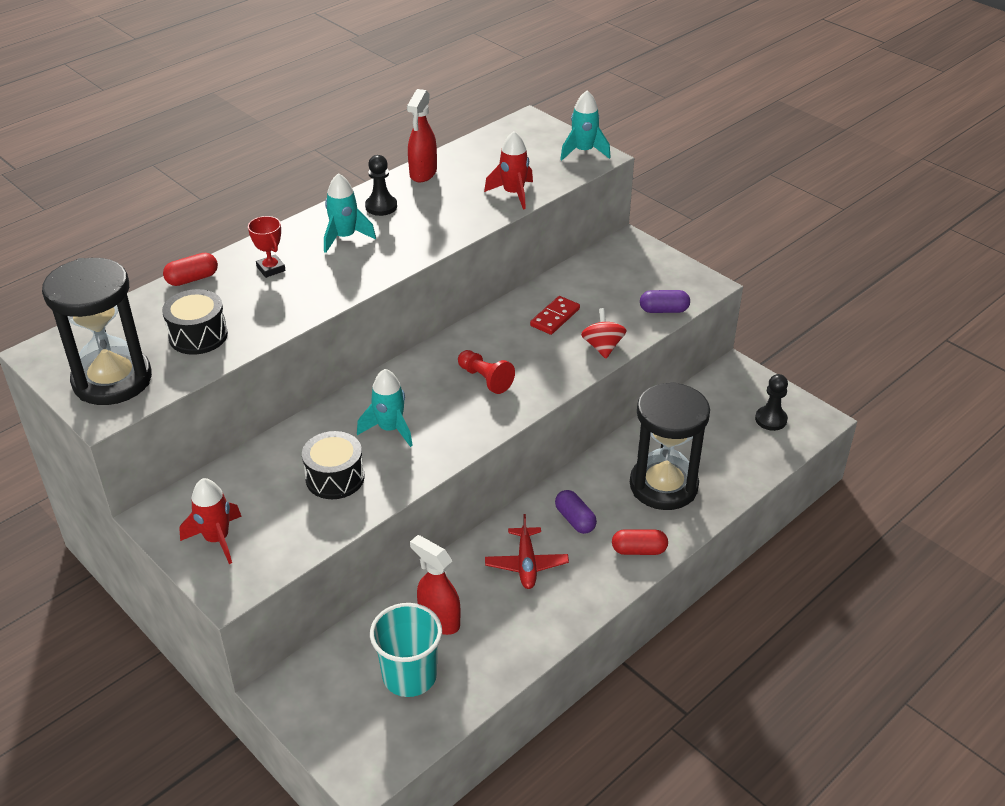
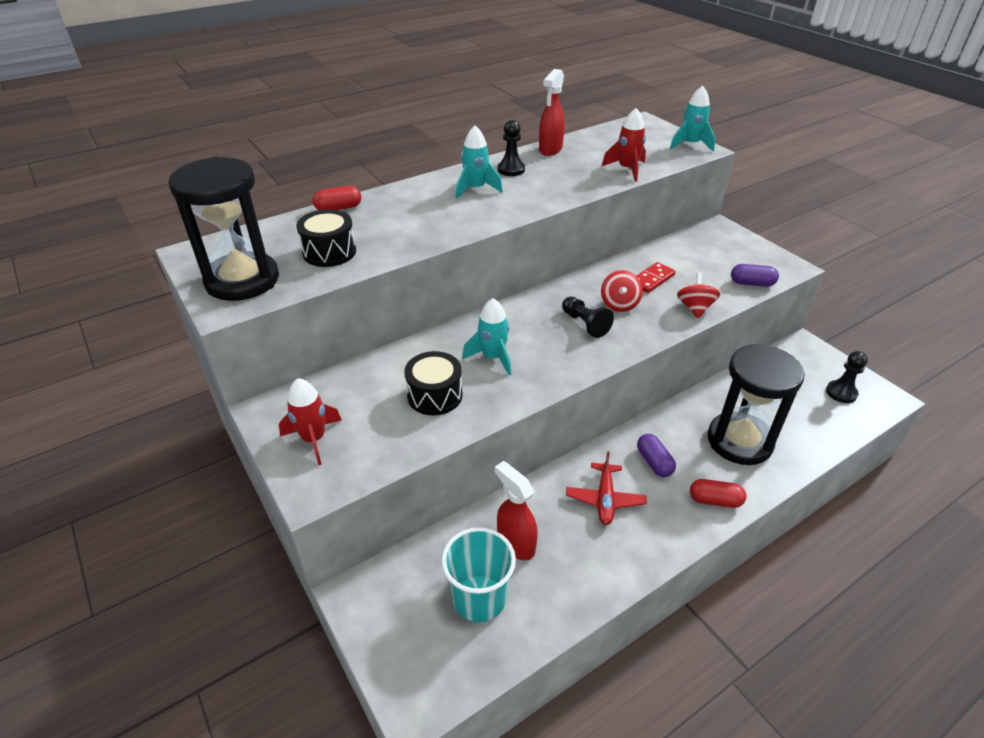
camera: 10 degrees right, 0 degrees up
red trophy [248,216,286,278] -> none
red pawn [458,350,515,394] -> black pawn [562,296,614,338]
none -> red spinning top [601,270,643,312]

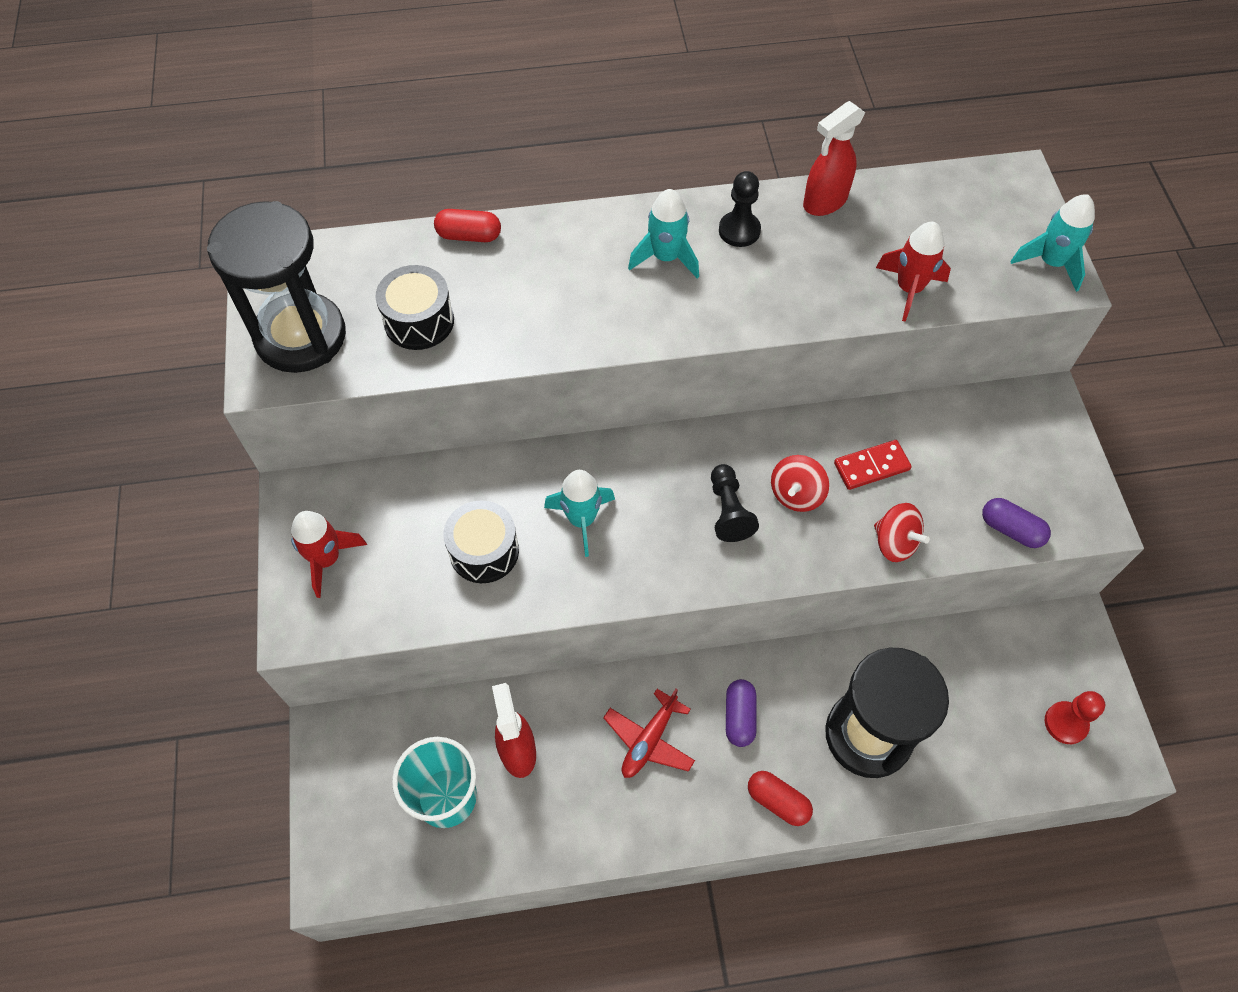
camera: 25 degrees right, 20 degrees up
red spinning top [677,272,720,318] -> red spinning top turned 105 degrees clockwise [874,503,930,562]
black pawn [826,351,868,403] -> red pawn [1045,691,1105,744]

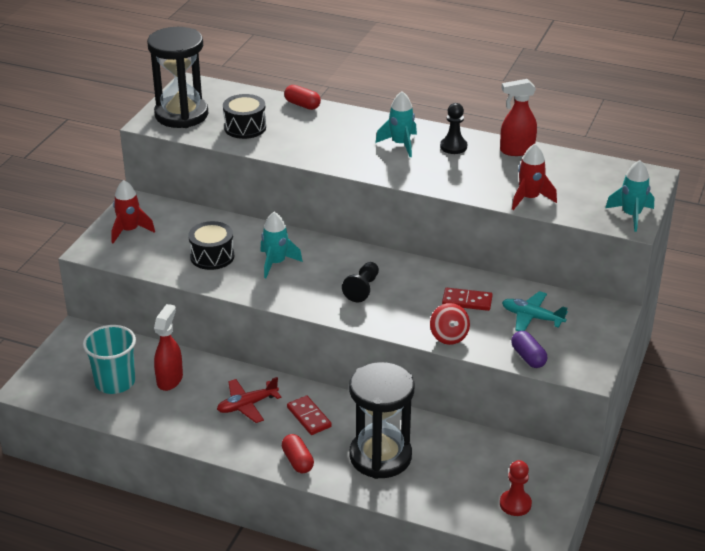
camera: 30 degrees right, 25 degrees down
purple capsule [726,679,757,747] -> red domino [287,395,332,435]
red spinning top [771,455,829,512] -> none
none -> turquoise plane [502,291,568,331]

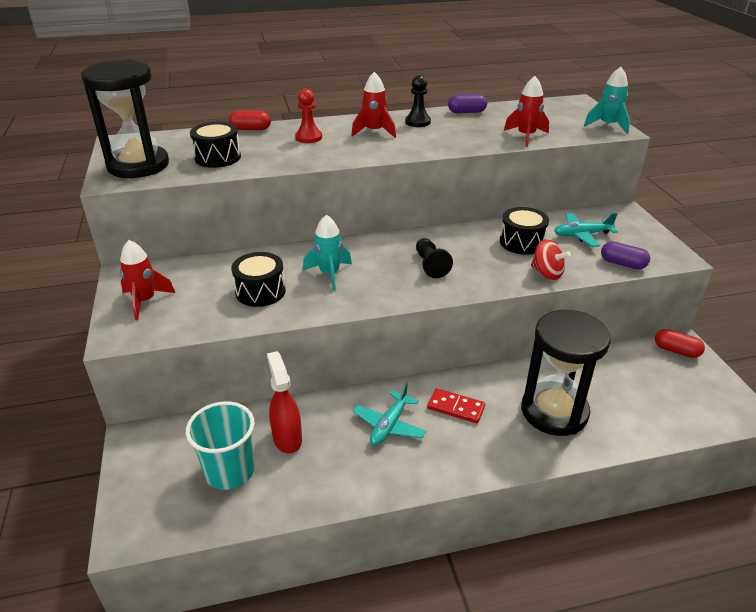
camera: 35 degrees left, 0 degrees up
red plane [217,377,281,423] -> turquoise plane [353,382,427,445]
red capsule [282,434,314,473] -> red capsule moved to [655,329,705,358]
turquoise rocket [375,91,417,157] -> red rocket [351,72,396,138]
red domino [442,288,493,311] -> black drum [500,207,549,255]
red spray bottle [500,79,537,156] -> purple capsule [448,94,487,113]
red pawn [500,460,532,516] -> red pawn moved to [295,89,322,143]

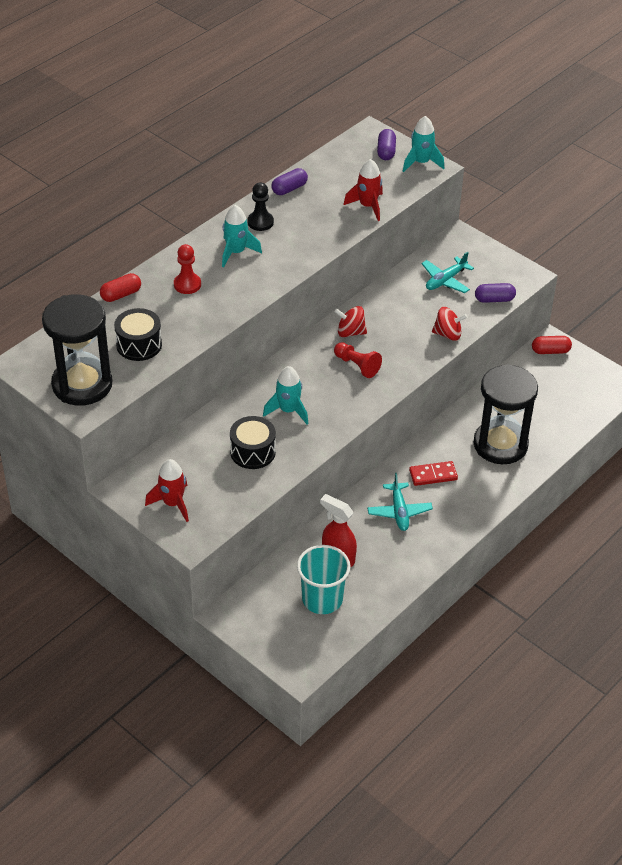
camera: 35 degrees left, 10 degrees up
red rocket [351,72,396,138] -> turquoise rocket [222,205,262,267]
black pawn [416,238,453,278] -> red pawn [334,342,382,378]
black drum [500,207,549,255] -> none
none -> red spinning top [334,306,367,337]
none -> purple capsule [377,129,396,160]

